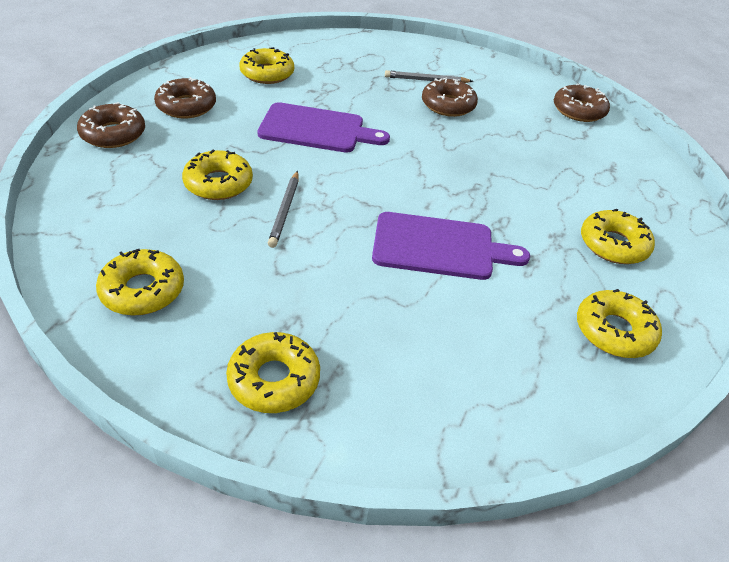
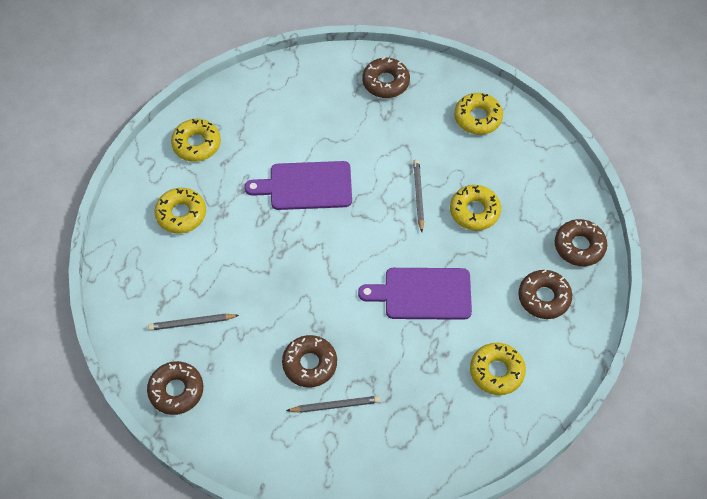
camera: 175 degrees right, 15 degrees up
yellow donut [226,332,320,413] -> brown donut [362,57,410,98]
none -> grey pencil [148,313,239,331]

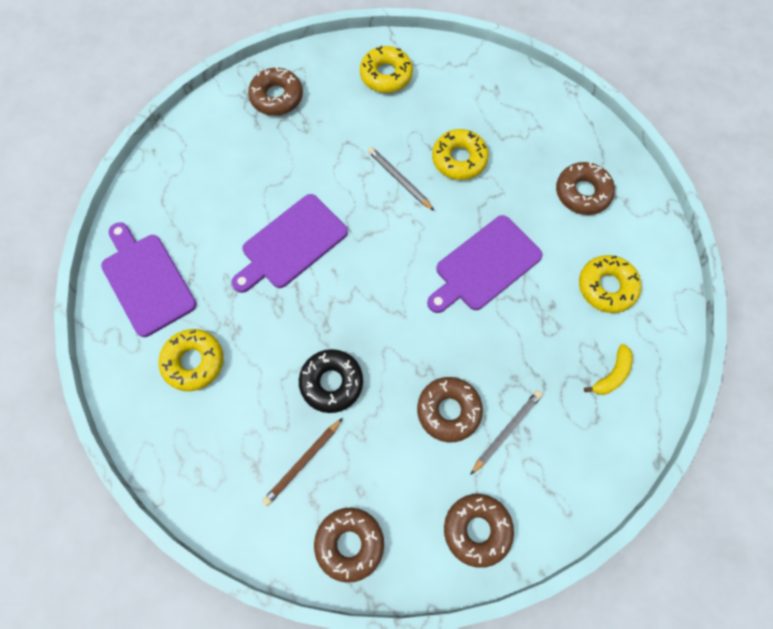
camera: 40 degrees left, 10 degrees up
grey pencil [148,313,239,331] -> brown pencil [262,418,343,506]
yellow donut [171,119,221,162] -> purple cutting board [101,222,197,337]
brown donut [555,219,607,266] -> brown donut moved to [444,494,514,568]
none -> black donut [299,349,363,413]
none -> yellow banana [584,344,633,395]

